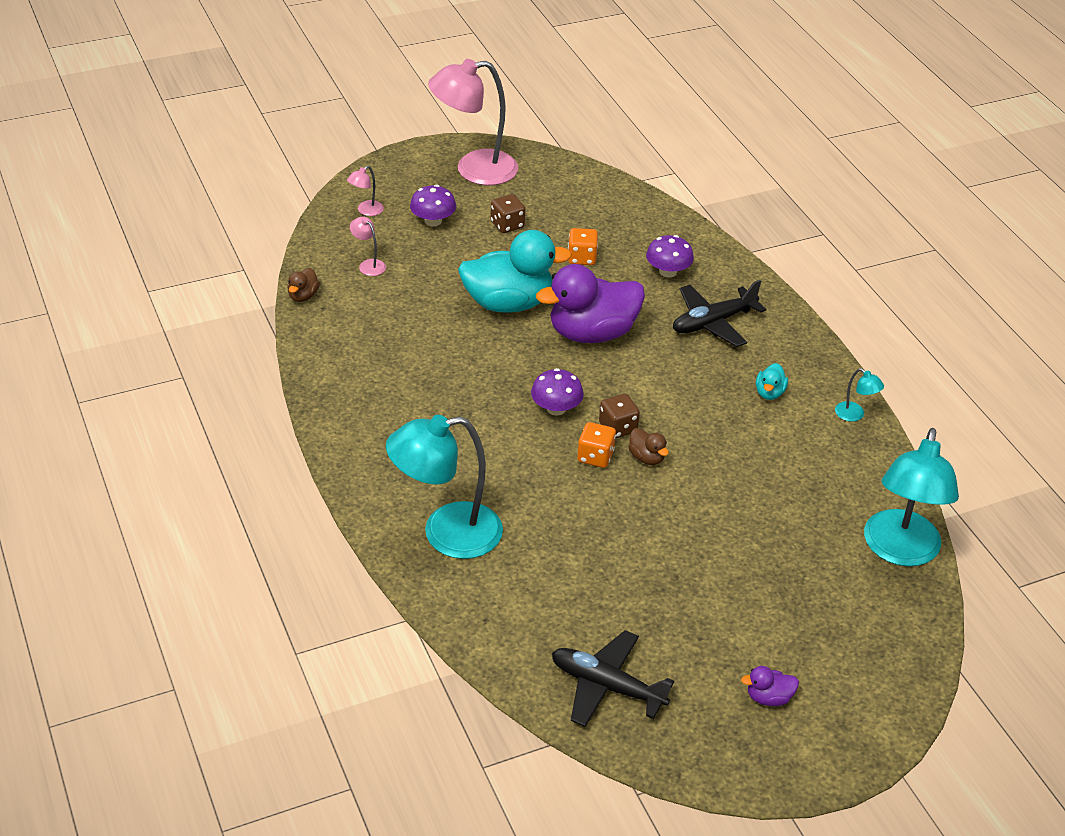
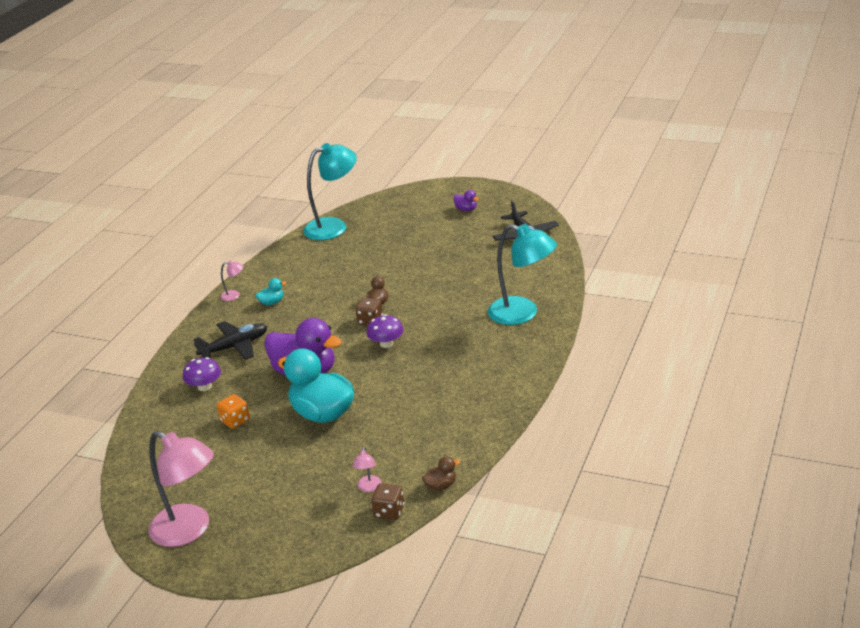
camera: 130 degrees left, 10 degrees down
pink lamp [347,166,384,216] -> pink lamp moved to [221,261,244,301]
purple mushroom [410,185,456,227] -> none
brown dice [490,194,525,233] -> brown dice moved to [371,483,404,520]
orange dice [577,422,616,468] -> none
black plane [673,280,766,347] -> black plane turned 45 degrees counterclockwise [193,321,267,360]
turquoise lamp [835,368,884,422] -> none

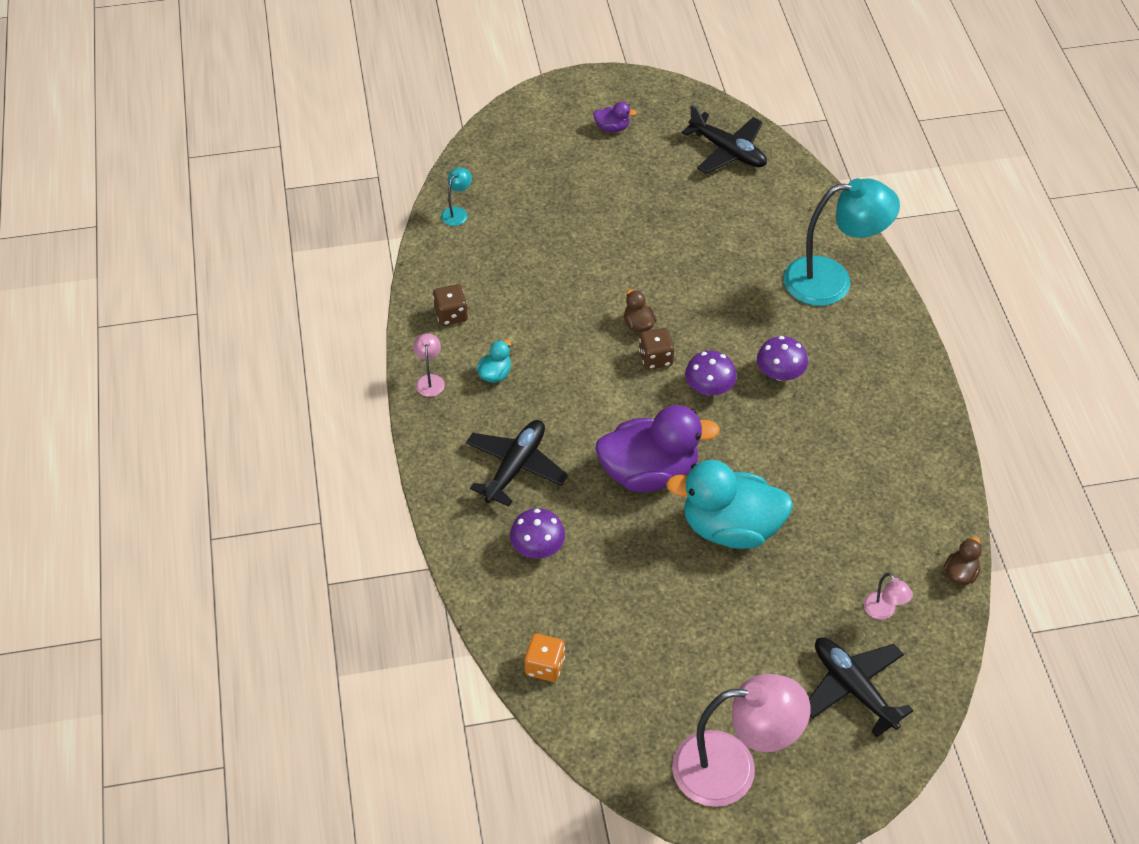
camera: 35 degrees left, 20 degrees up
orange dice [217,394,250,429] -> orange dice moved to [524,634,565,682]
pink lamp [221,261,244,301] -> pink lamp turned 60 degrees counterclockwise [413,333,445,397]
turquoise lamp [303,143,357,240] -> turquoise lamp [441,168,472,226], size x0.41
brown dice [371,483,404,520] -> brown dice moved to [433,284,468,326]
none -> purple mushroom [757,336,808,381]
none -> black plane [809,637,913,737]

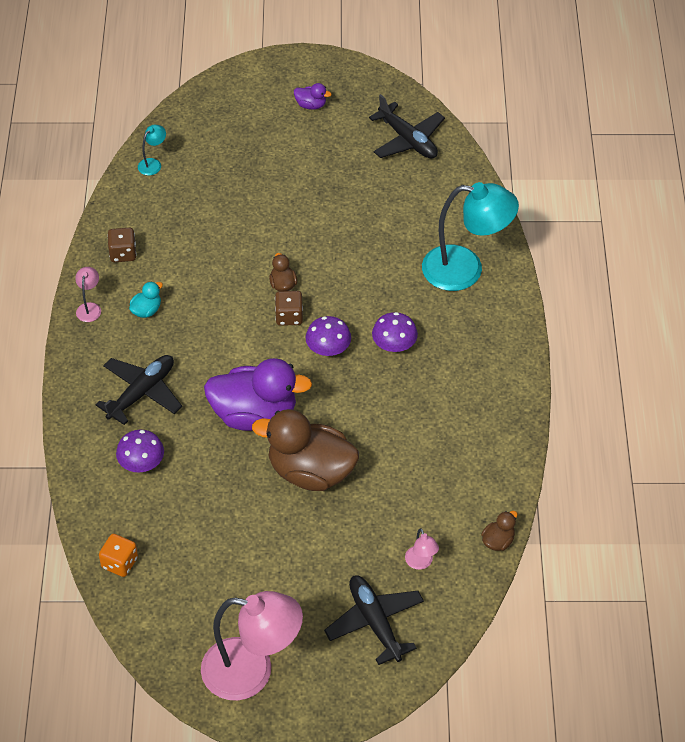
camera: 10 degrees right, 0 degrees up
turquoise duck [666,460,793,549] -> brown duck [252,409,359,491]

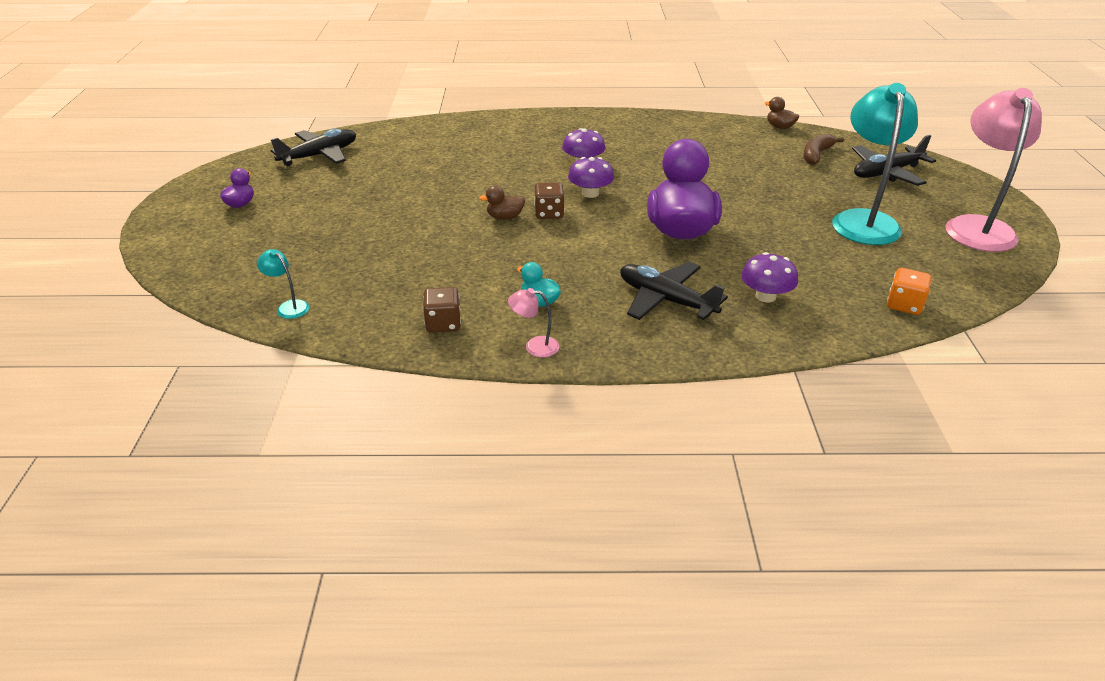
camera: 90 degrees left, 15 degrees down
brown duck [252,409,359,491] -> none
pink lamp [405,528,439,570] -> brown banana [803,134,844,165]
turquoise lamp [422,182,519,291] -> turquoise lamp moved to [832,83,918,245]

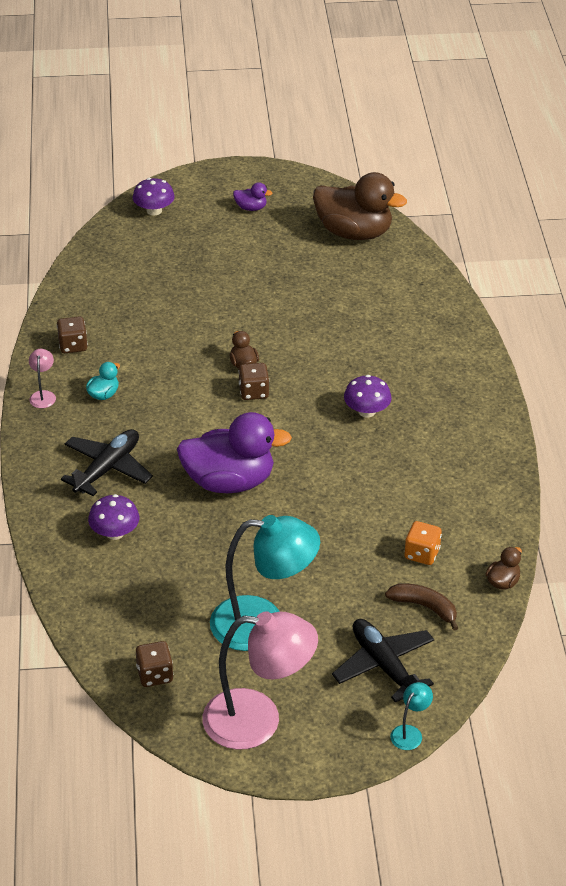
camera: 85 degrees right, 5 degrees up
turquoise lamp [257,249,309,319] -> turquoise lamp moved to [390,682,433,750]
black plane [271,129,356,166] -> brown duck [313,172,407,240]
purple mushroom [568,157,614,198] -> purple mushroom moved to [132,178,175,216]
orange dice [887,268,932,315] -> orange dice moved to [404,521,442,565]
none -> brown dice [136,641,173,687]

